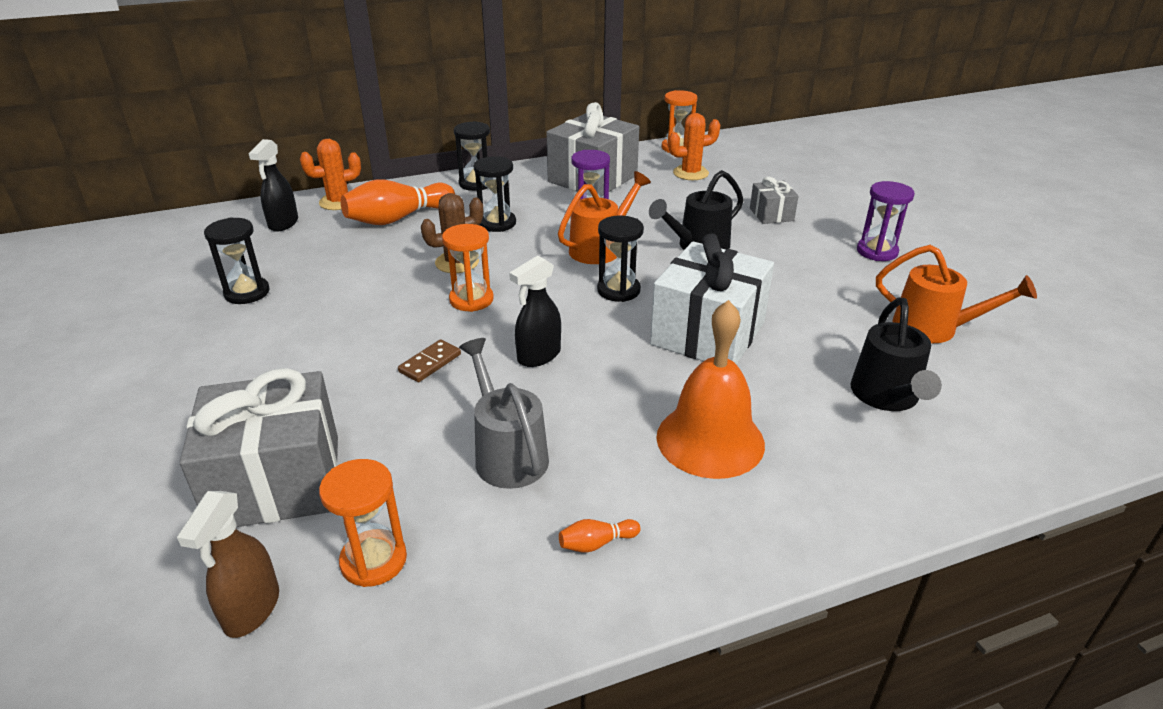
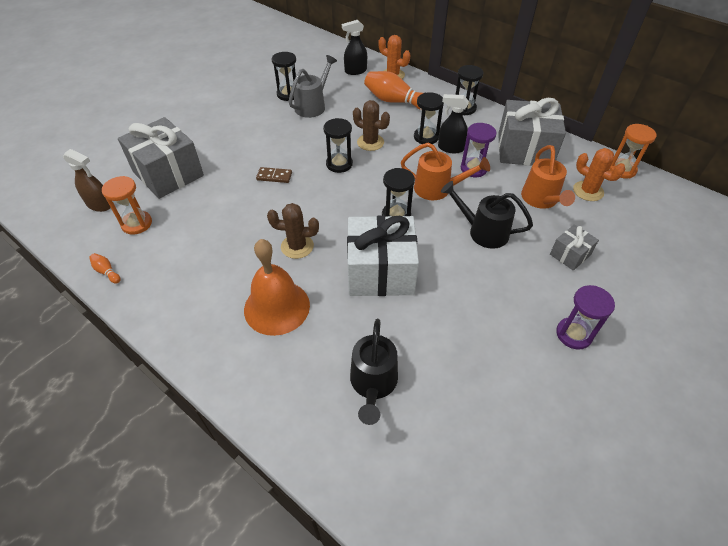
camera: 60 degrees right, 15 degrees up
brown spray bottle [177,491,279,638] -> brown spray bottle turned 135 degrees counterclockwise [63,149,111,212]
orange hourglass [442,224,494,312] -> black hourglass [323,118,353,173]
grey watering can [459,338,549,489] -> grey watering can moved to [289,55,337,118]
black spray bottle [509,256,561,367] -> black spray bottle moved to [438,94,469,153]
orange bowling pin [559,519,640,553] -> orange bowling pin moved to [89,253,121,284]
black watering can [850,298,942,411] -> black watering can turned 60 degrees counterclockwise [350,319,398,425]
orange watering can [876,245,1037,343] -> orange watering can moved to [521,145,575,209]
none -> brown cactus [267,203,319,259]

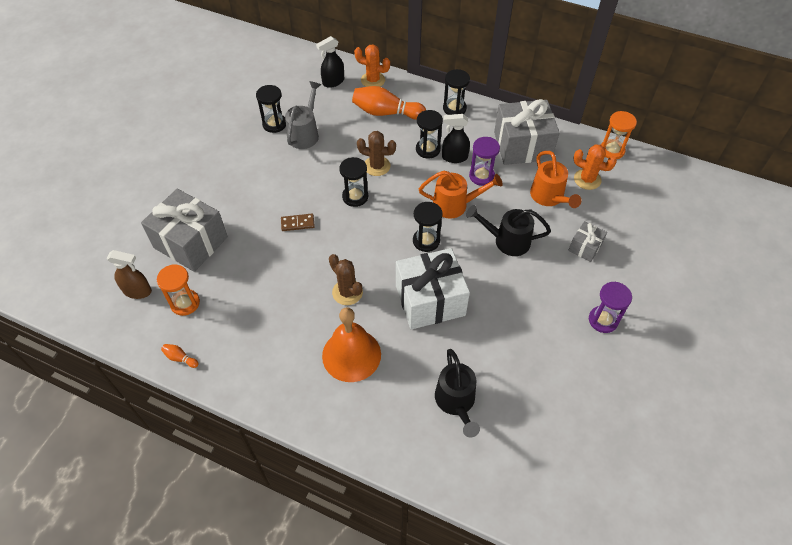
camera: 15 degrees left, 5 degrees up
brown cactus [267,203,319,259] -> brown cactus turned 60 degrees clockwise [329,254,363,305]

